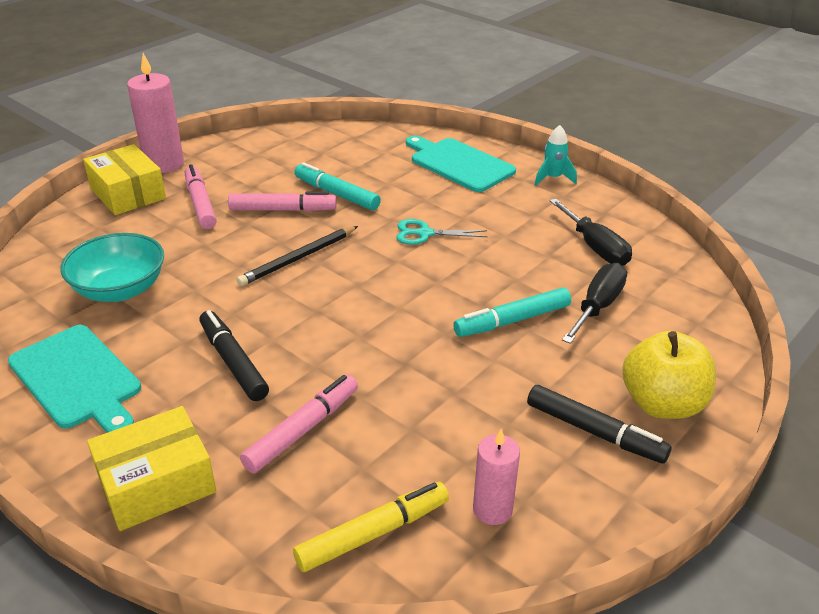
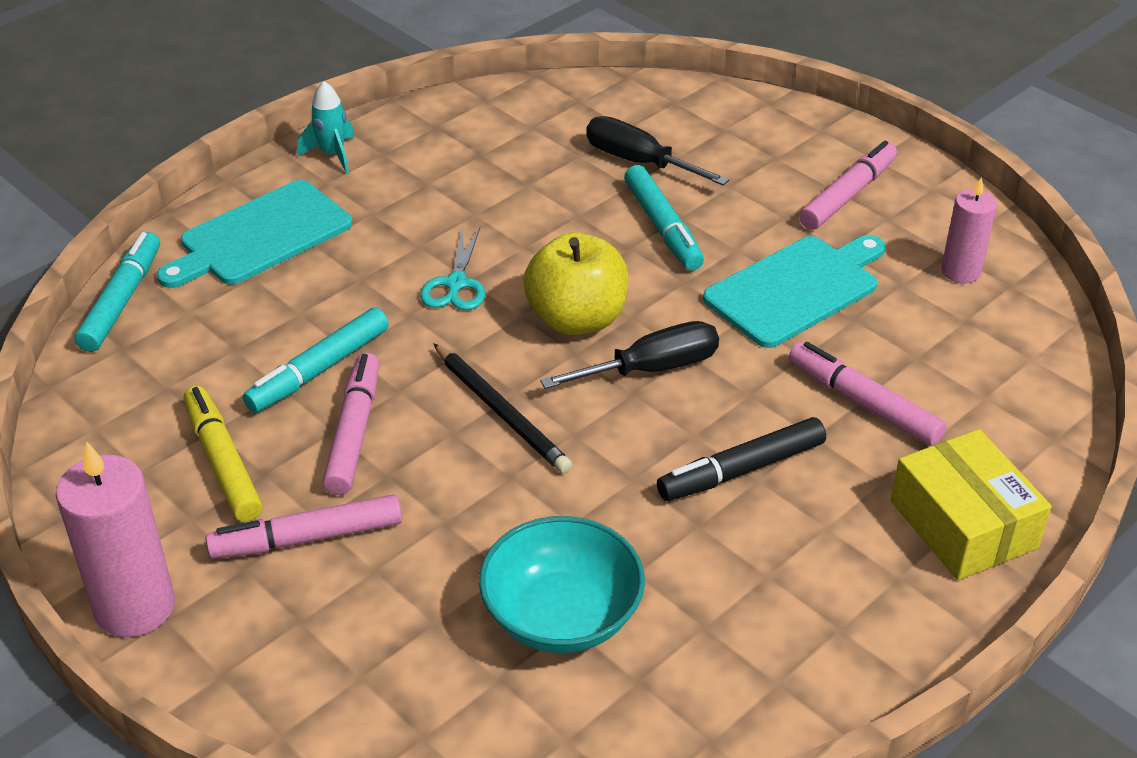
camera: 85 degrees left, 5 degrees up
turquoise cutting board [8,325,141,433] -> turquoise cutting board moved to [703,235,886,348]
yellow box [83,144,166,215] -> none
yellow marker [293,482,449,572] -> yellow marker moved to [184,386,263,522]
black marker [527,385,672,464] -> pink marker [799,141,897,230]
black screwdriver [550,199,632,266] -> black screwdriver moved to [540,321,719,389]
yellow apple [622,331,716,419] -> yellow apple moved to [523,232,628,335]
none -> turquoise marker [75,232,160,352]

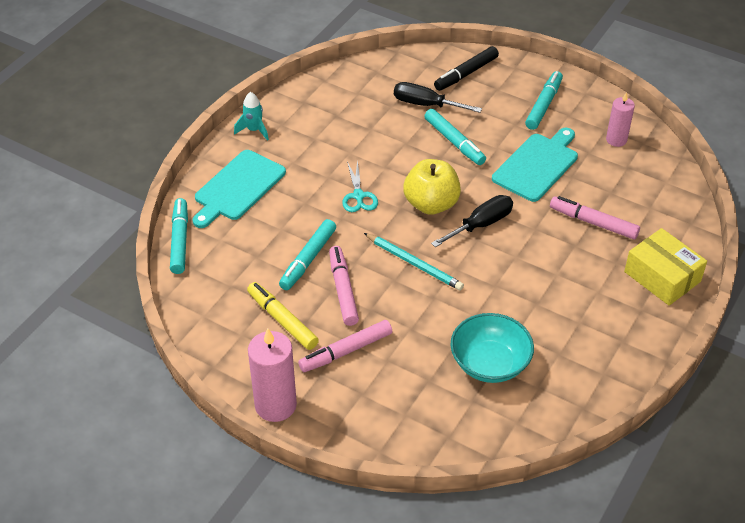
camera: 15 degrees left, 5 degrees up
black pencil [433,343,572,473] -> turquoise pencil [364,233,464,291]
black marker [657,417,826,501] -> black marker moved to [434,46,499,91]
pink marker [799,141,897,230] -> turquoise marker [525,71,563,130]

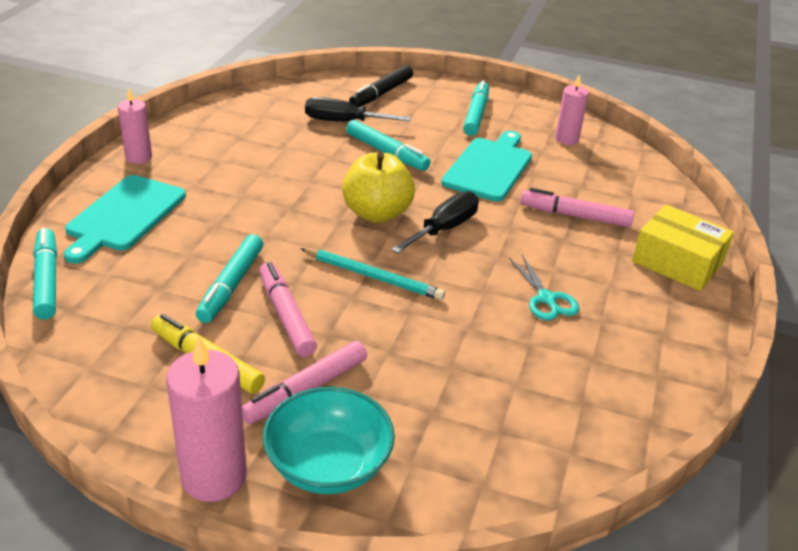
camera: 15 degrees left, 10 degrees down
turquoise rocket [234,92,269,141] -> pink candle [118,88,152,164]
turquoise scissors [342,160,378,212] -> turquoise scissors moved to [509,255,579,321]
turquoise bowl [450,313,534,383] -> turquoise bowl moved to [263,387,395,494]

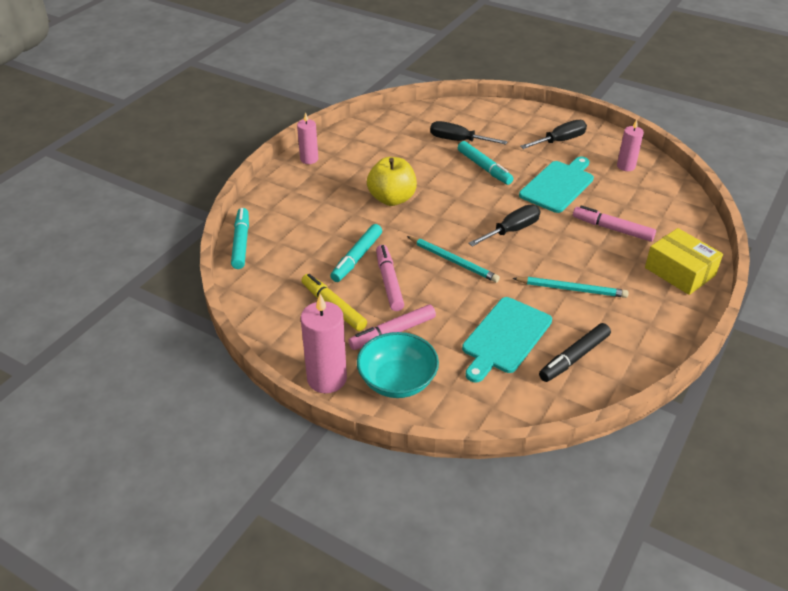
camera: 15 degrees right, 5 degrees up
turquoise cutting board [64,175,186,264] -> turquoise cutting board moved to [462,297,552,382]
yellow apple [342,152,415,223] -> yellow apple moved to [367,157,417,206]
black marker [349,65,413,107] -> black marker moved to [539,323,611,382]
turquoise marker [463,80,489,136] -> black screwdriver [520,120,587,149]
turquoise scissors [509,255,579,321] -> turquoise pencil [512,277,629,298]

